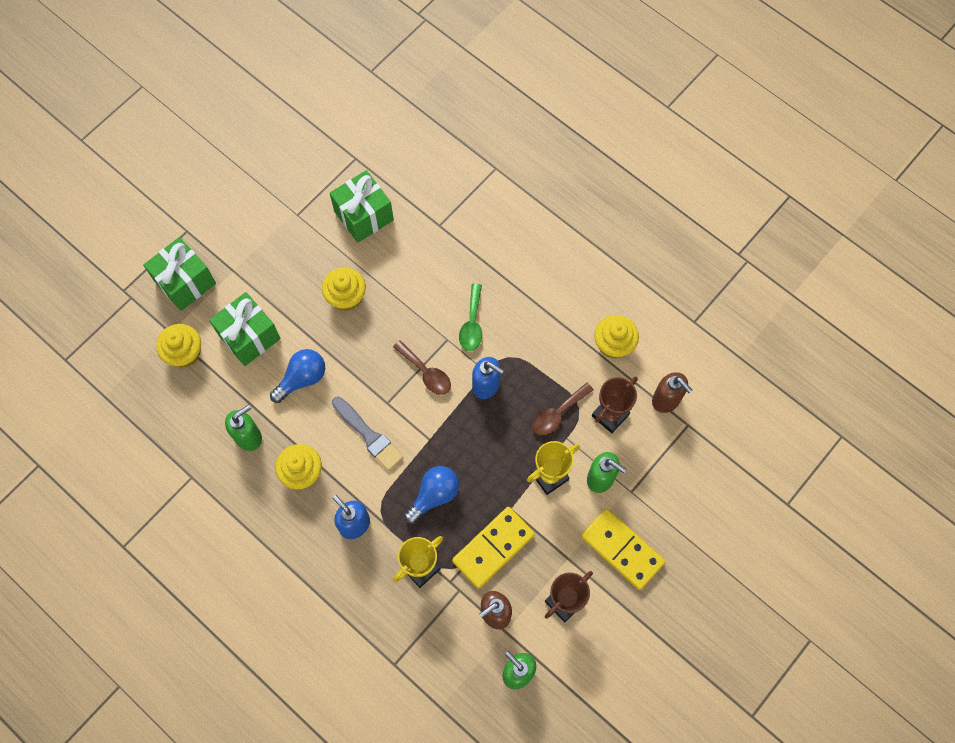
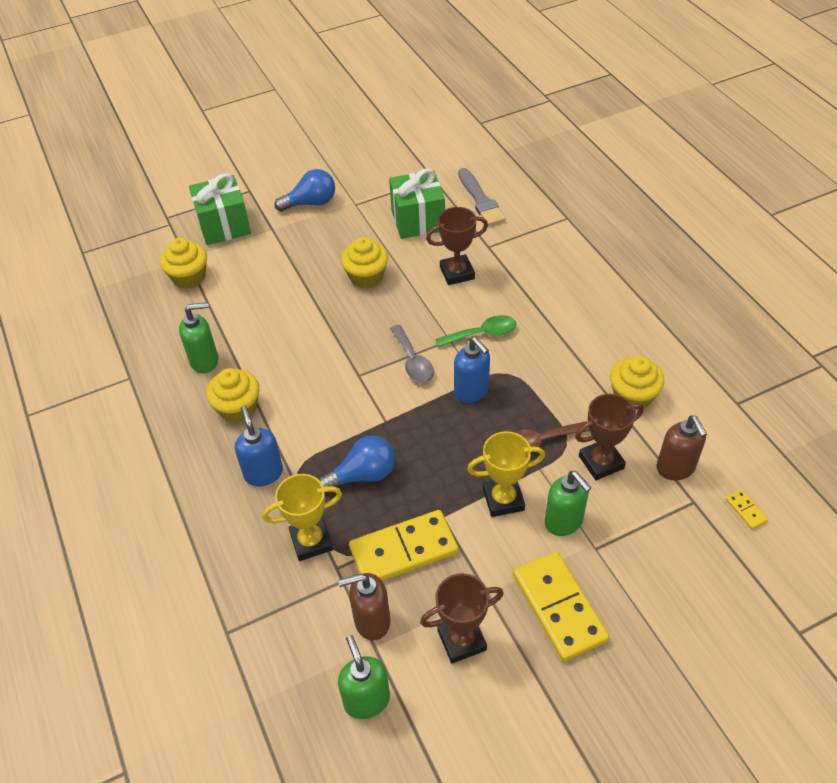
camera: 25 degrees right, 20 degrees down
green gift [209,292,281,366] -> none
blue light bulb [270,349,325,403] -> blue light bulb moved to [275,169,335,212]
grey brush [332,397,404,471] -> grey brush moved to [458,168,506,226]
brown spoon [393,340,451,395] -> grey spoon [390,325,434,383]
green spoon [459,284,482,351] -> green spoon turned 135 degrees counterclockwise [435,315,517,347]
none -> brown trophy [426,207,488,285]
none -> yellow domino [726,490,768,529]

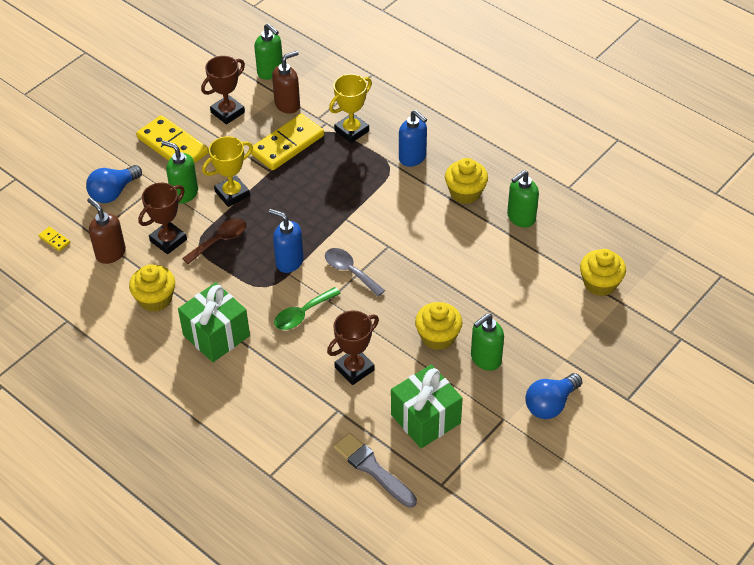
camera: 155 degrees right, 0 degrees up
green gift [189,173,251,245] -> green gift moved to [178,282,250,362]
blue light bulb [318,436,395,487] -> blue light bulb moved to [86,165,142,203]
none -> green soap dispenser [471,313,504,371]

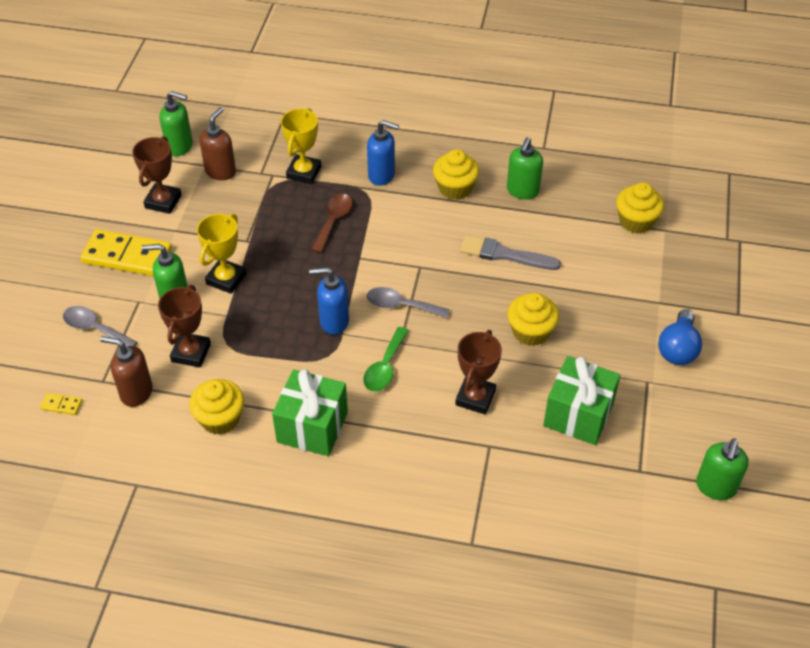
camera: 30 degrees left, 0 degrees up
blue light bulb [86,165,142,203] -> grey spoon [63,306,138,346]
brown spoon [182,218,246,264] -> brown spoon moved to [311,194,352,253]
yellow domino [251,114,324,170] -> none
grey brush [334,433,417,508] -> grey brush moved to [460,235,561,270]
green soap dispenser [471,313,504,371] -> green soap dispenser moved to [696,438,749,500]

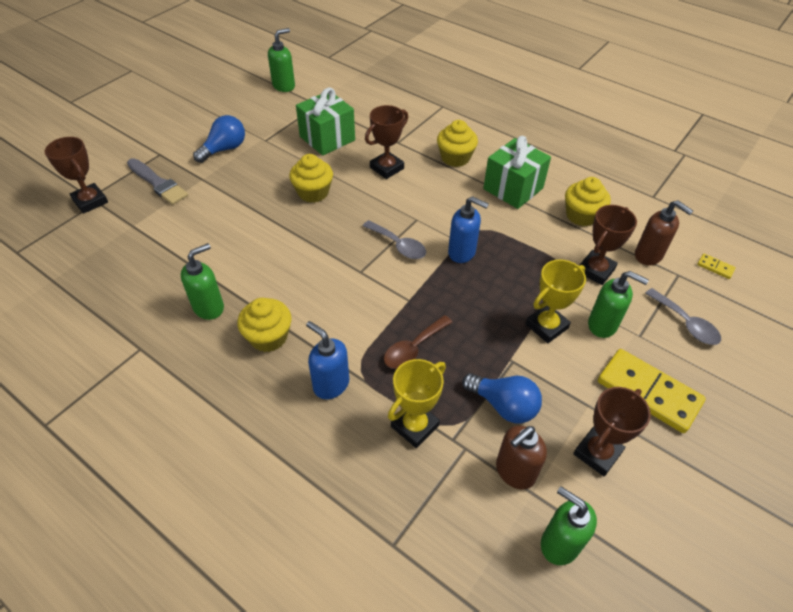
camera: 155 degrees left, 0 degrees up
green spoon [363,327,409,392] -> none
grey brush [460,235,561,270] -> grey brush moved to [127,158,188,205]
yellow cupcake [616,182,664,234] -> yellow cupcake moved to [437,120,478,167]
none -> brown trophy [45,137,108,214]
none -> blue light bulb [462,373,542,424]

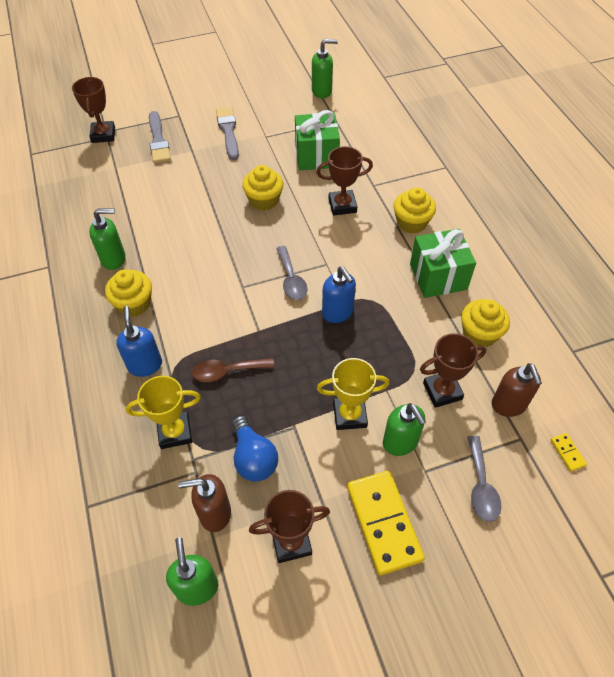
camera: 35 degrees right, 5 degrees up
blue light bulb [193,115,245,163] -> grey brush [216,107,239,160]

